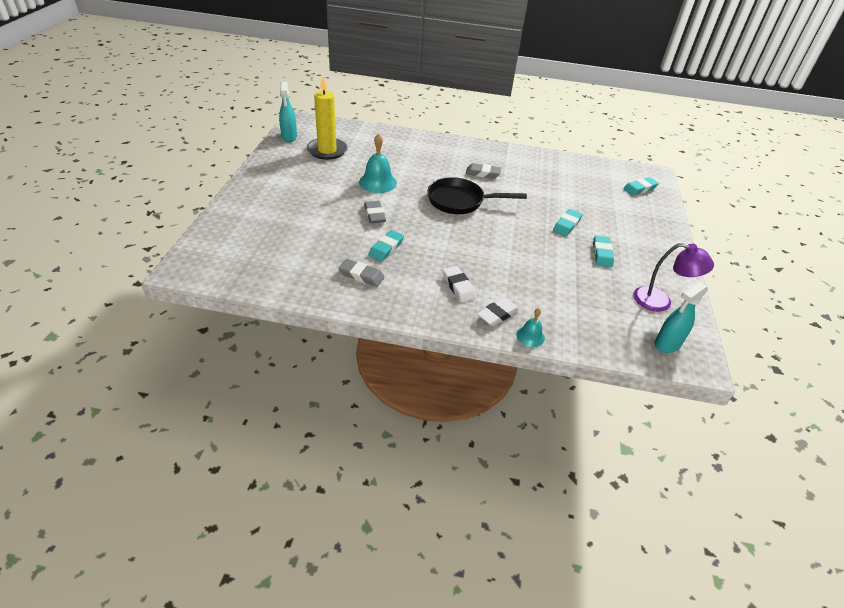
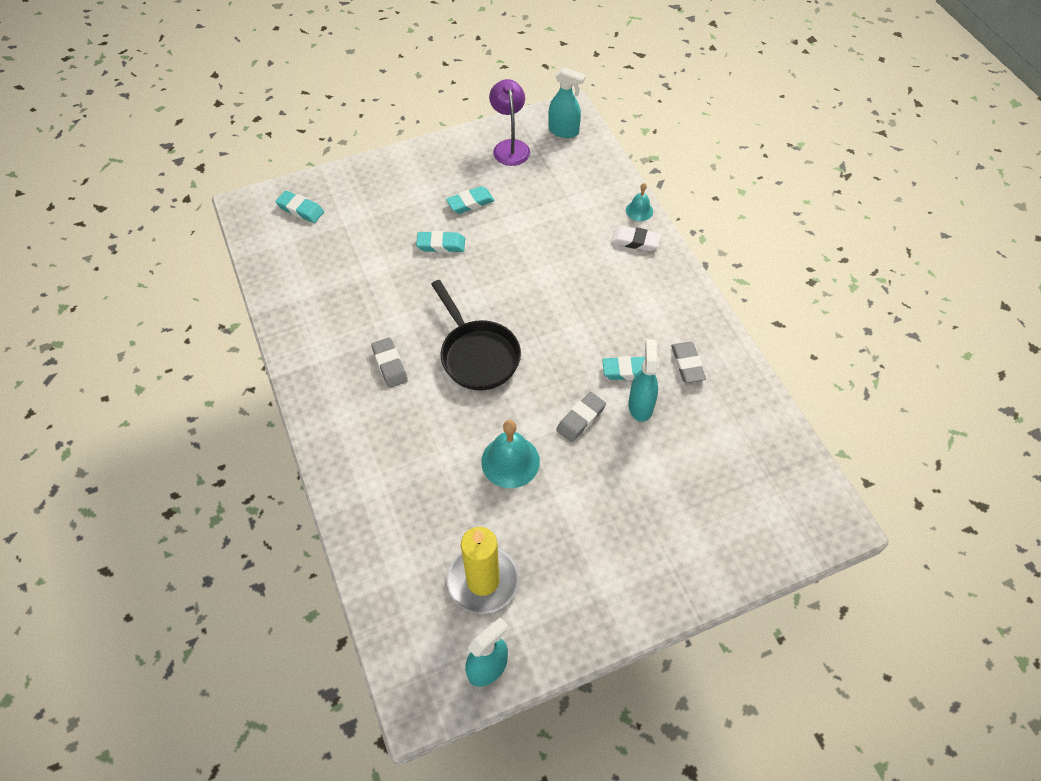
camera: 120 degrees left, 15 degrees up
white eraser [443,266,476,302] -> none
none -> turquoise spray bottle [628,339,659,422]

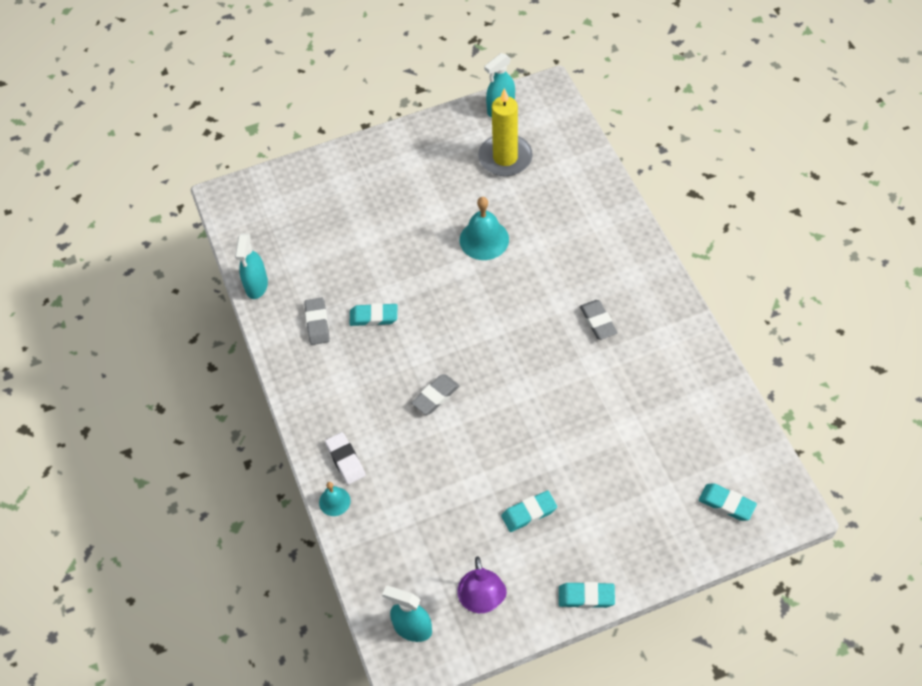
camera: 175 degrees left, 0 degrees up
turquoise eraser [416,231,465,253] -> turquoise eraser moved to [559,582,615,608]
black pan [431,280,521,391] -> none
grey eraser [556,392,606,442] -> grey eraser moved to [411,375,459,415]
white eraser [611,226,661,251] -> white eraser turned 45 degrees clockwise [325,432,366,485]
turquoise spray bottle [628,339,659,422] -> turquoise spray bottle moved to [235,234,268,299]

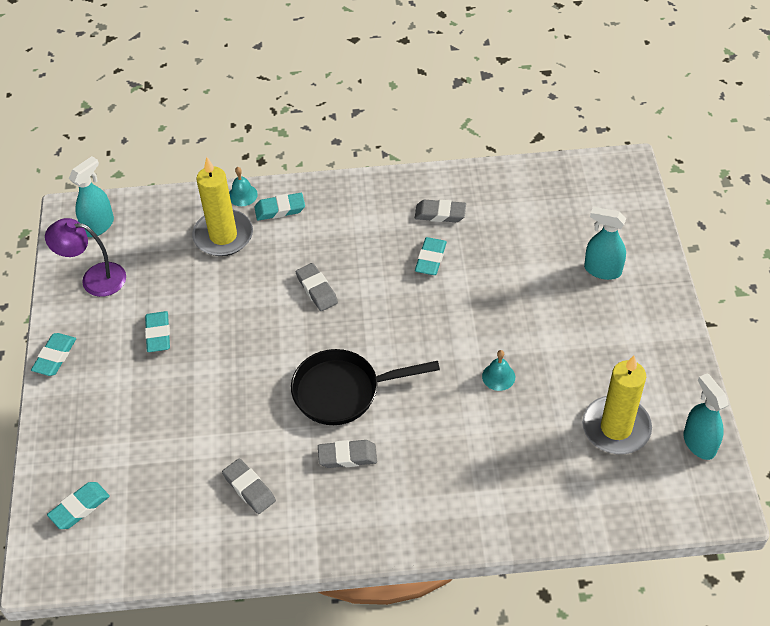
camera: 105 degrees right, 5 degrees down
turquoise spray bottle [235,234,268,299] -> turquoise spray bottle moved to [584,207,626,280]
white eraser [325,432,366,485] -> turquoise eraser [254,193,305,221]
turquoise bell [460,197,509,260] -> turquoise bell [482,350,515,391], size x0.57
none -> yellow candle [192,157,253,256]
none -> grey eraser [222,458,276,514]
none -> black pan [291,349,440,425]

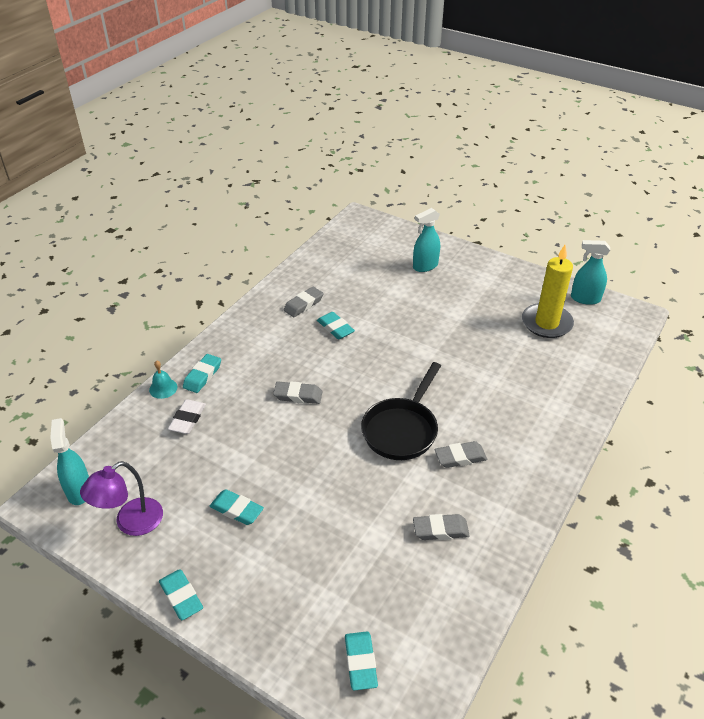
camera: 55 degrees left, 10 degrees down
yellow candle [192,157,253,256] -> white eraser [168,399,206,434]
grey eraser [318,440,377,468] -> grey eraser turned 45 degrees clockwise [435,441,487,468]
turquoise bell [482,350,515,391] -> none

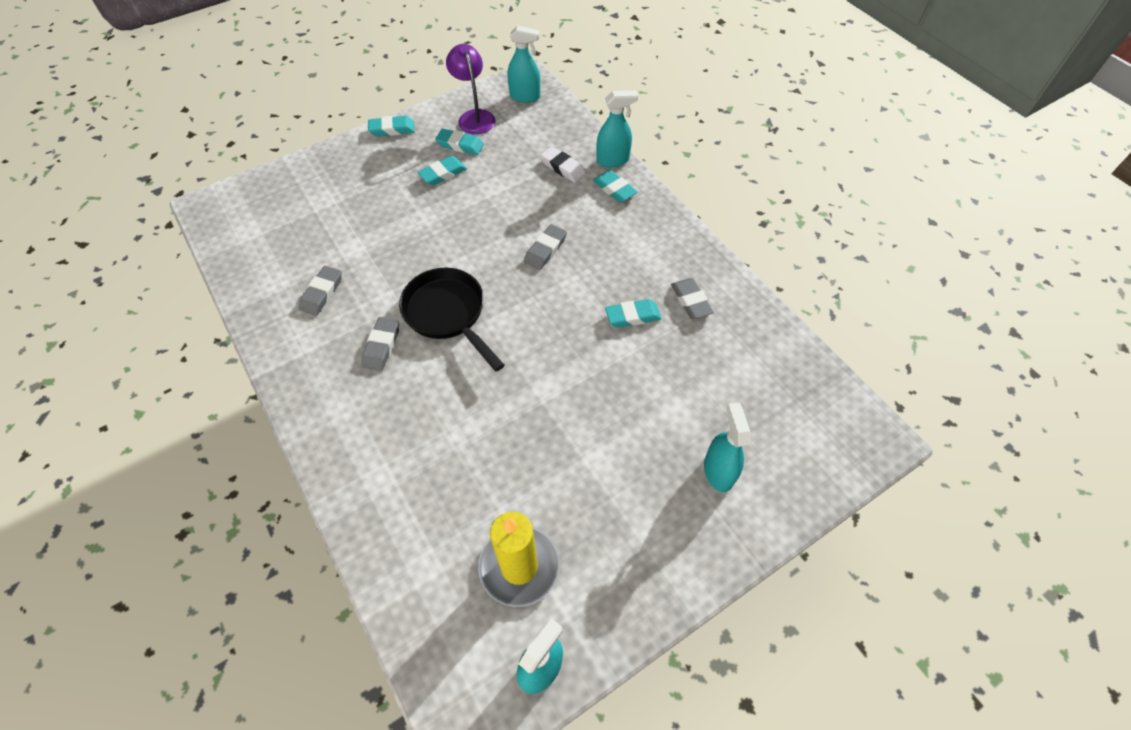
camera: 115 degrees right, 15 degrees up
turquoise bell [149,360,178,399] -> turquoise spray bottle [596,91,638,167]
turquoise eraser [345,632,378,690] -> turquoise eraser moved to [435,129,484,155]

